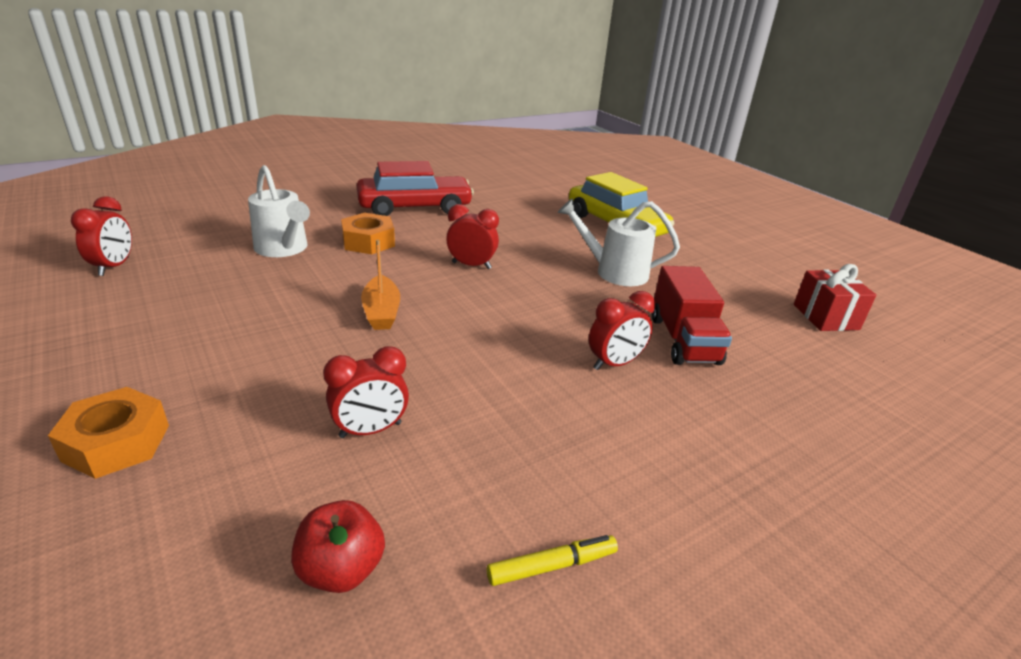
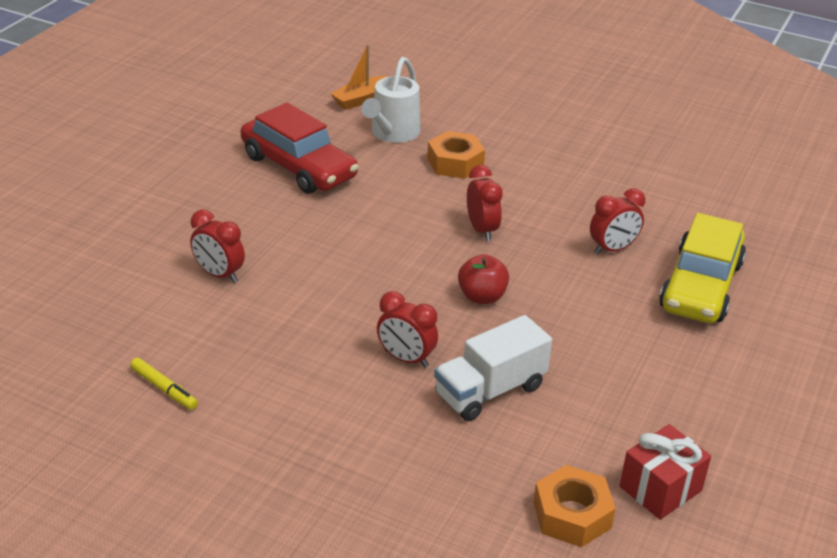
camera: 60 degrees right, 5 degrees up
orange nut [48,387,169,479] -> orange nut moved to [533,465,616,547]
red clock [71,196,132,276] -> red clock moved to [590,188,645,255]
red apple [291,500,385,593] -> red apple moved to [458,254,509,304]
red car [357,161,474,216] -> red car moved to [241,103,359,194]
orange boat [361,240,400,330] -> orange boat moved to [330,44,390,110]
white watering can [558,198,680,286] -> none
red truck [651,266,732,365] -> white truck [434,315,552,421]

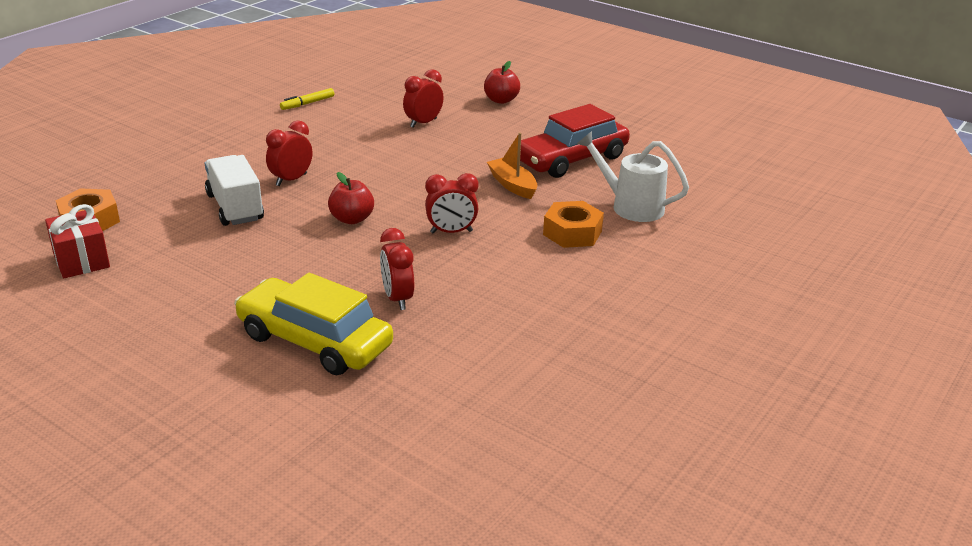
camera: 100 degrees right, 5 degrees down
orange boat [330,44,390,110] -> orange boat moved to [487,133,537,199]
none -> red apple [484,61,520,104]

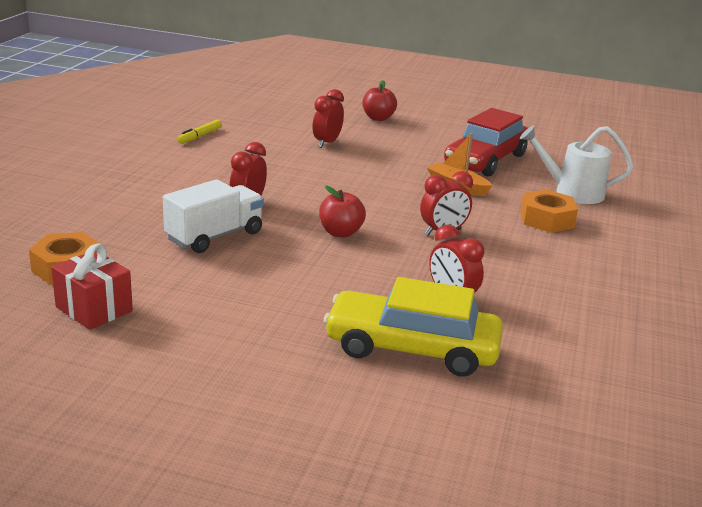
camera: 20 degrees left, 5 degrees down
white truck [205,155,264,226] -> white truck turned 90 degrees clockwise [163,179,264,253]

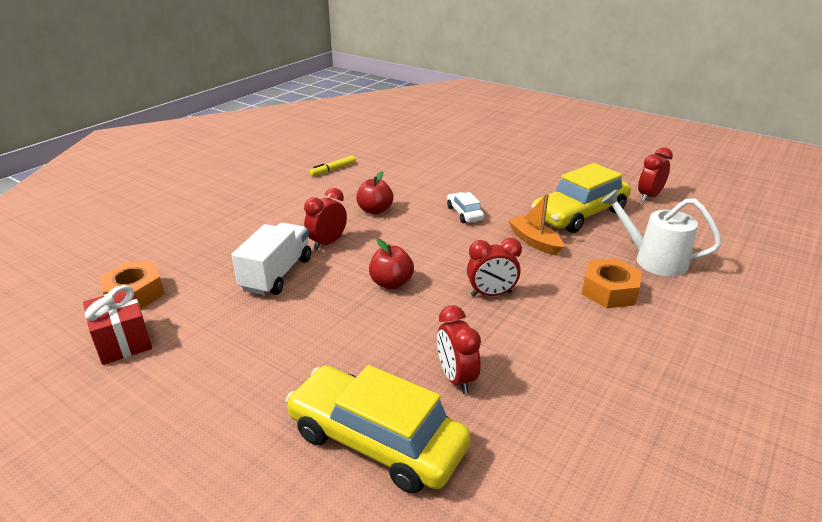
camera: 20 degrees right, 5 degrees up
white truck [163,179,264,253] -> white truck turned 45 degrees counterclockwise [232,223,311,296]
red clock [313,89,344,148] -> red clock moved to [638,147,673,202]
red apple [362,80,397,121] -> red apple moved to [356,171,393,215]
red car [444,108,528,176] -> yellow car [531,163,631,233]
none -> white car [447,192,484,223]

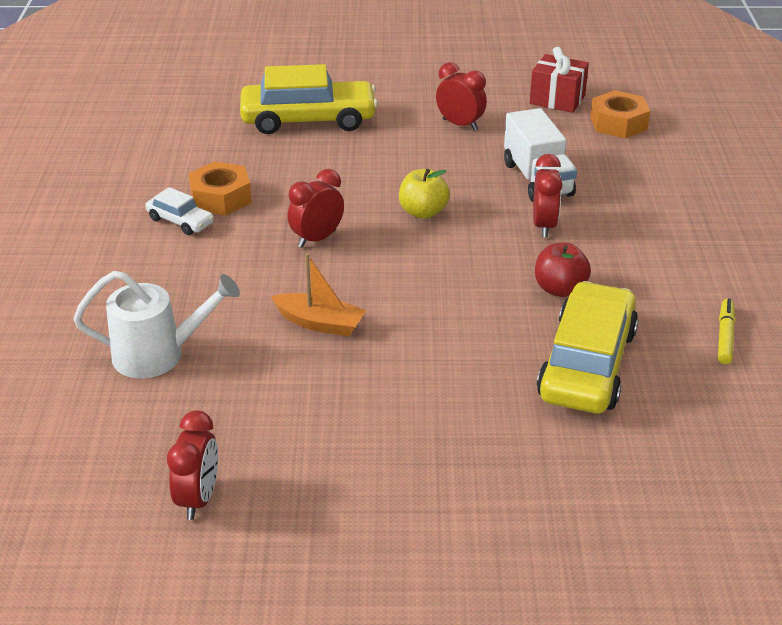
camera: 145 degrees right, 5 degrees up
red apple [369,238,414,289] -> yellow apple [399,169,450,219]
red clock [437,305,481,394] -> red clock moved to [436,62,487,131]
white car [447,192,484,223] -> white car moved to [145,187,214,235]
yellow car [531,163,631,233] -> yellow car moved to [537,281,638,413]
orange nut [582,259,642,308] -> orange nut moved to [188,161,252,216]

